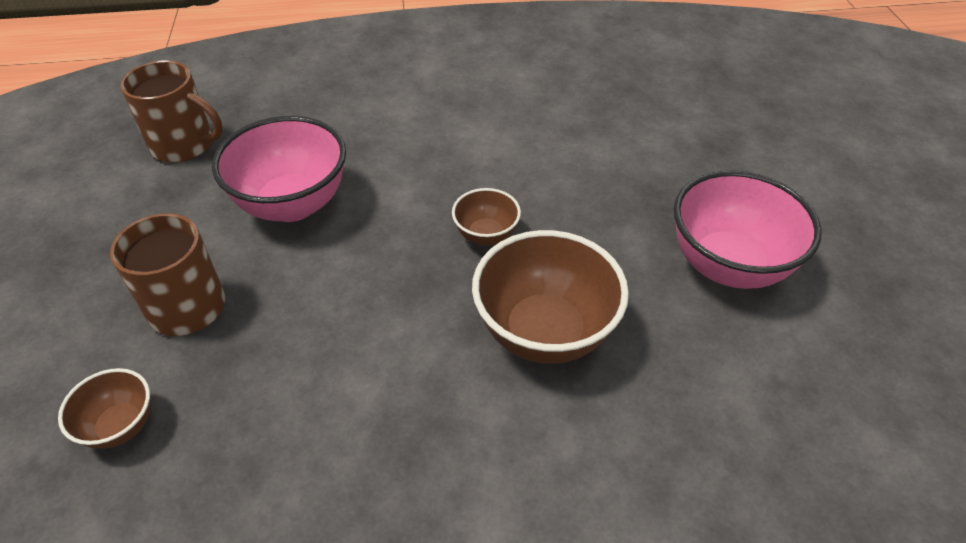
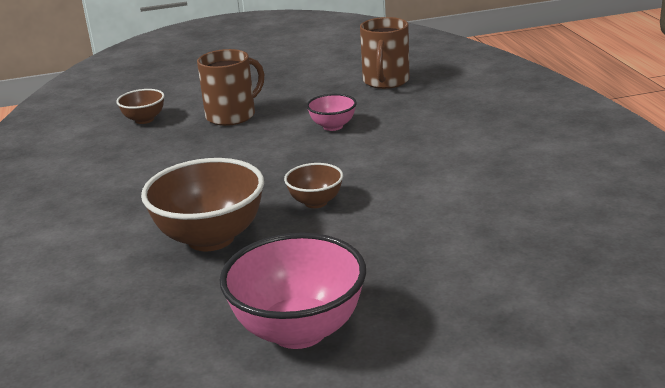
camera: 85 degrees right, 20 degrees down
pink bowl [212,116,346,222] -> pink bowl [307,94,357,131], size x0.52

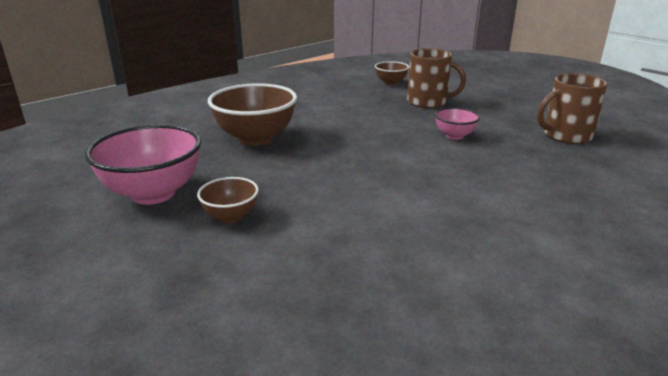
camera: 60 degrees right, 0 degrees up
brown bowl [284,163,343,208] -> brown bowl moved to [197,177,259,223]

